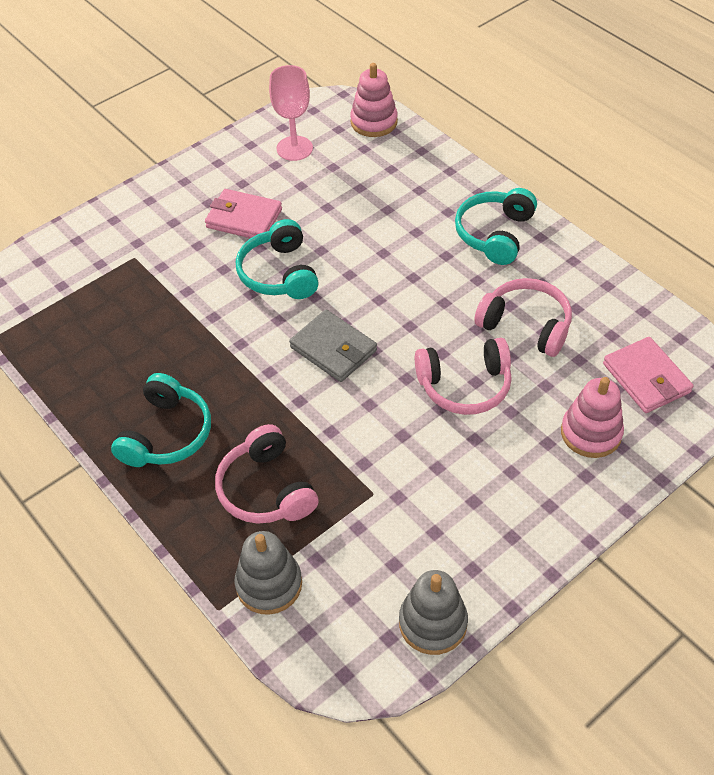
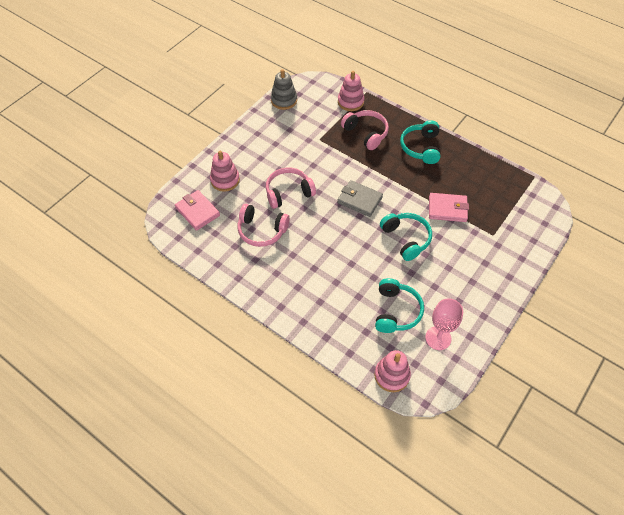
camera: 165 degrees right, 5 degrees up
pink wallet [205,189,282,238] -> pink wallet moved to [429,193,469,222]
grey stacking toy [235,531,302,615] -> pink stacking toy [338,71,365,111]
turquoise headphones [455,188,537,265] -> turquoise headphones moved to [375,278,424,333]

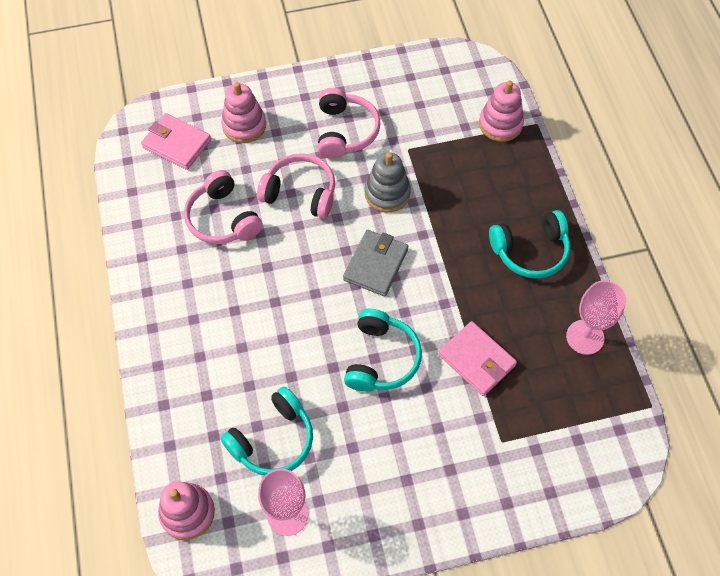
camera: 40 degrees right, 5 degrees up
pink wallet [175,190,220,231] -> pink wallet turned 60 degrees counterclockwise [141,113,211,170]
grey stacking toy [271,69,297,110] -> grey stacking toy moved to [365,152,411,212]
grey wallet [337,180,383,217] -> grey wallet turned 45 degrees clockwise [343,230,408,296]
pink headphones [341,110,389,150] -> pink headphones moved to [318,88,380,159]
turquoise headphones [400,120,441,164] -> turquoise headphones turned 150 degrees counterclockwise [489,210,570,279]
none -> pink goblet [566,280,626,355]

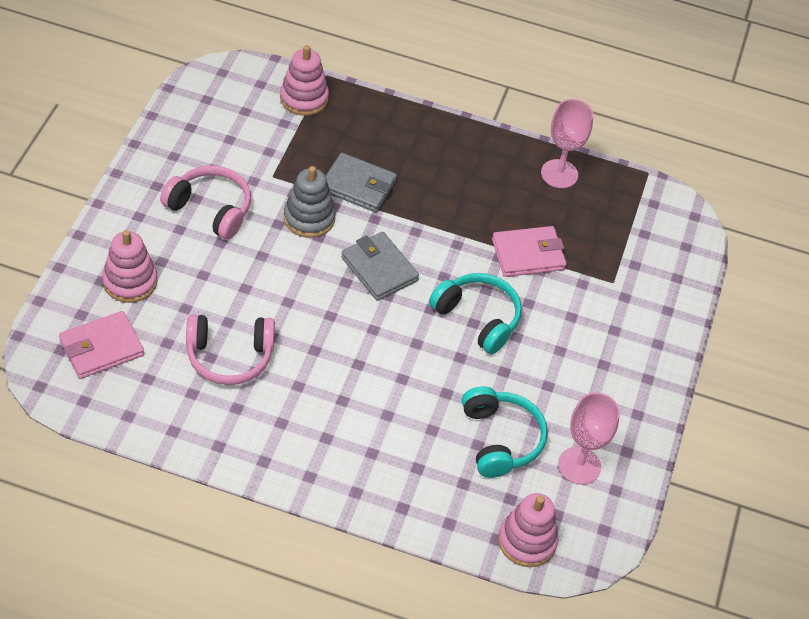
camera: 65 degrees left, 10 degrees down
pink headphones [257,153,335,219] -> none
turquoise headphones [489,210,570,279] -> none
none -> grey wallet [326,153,397,212]

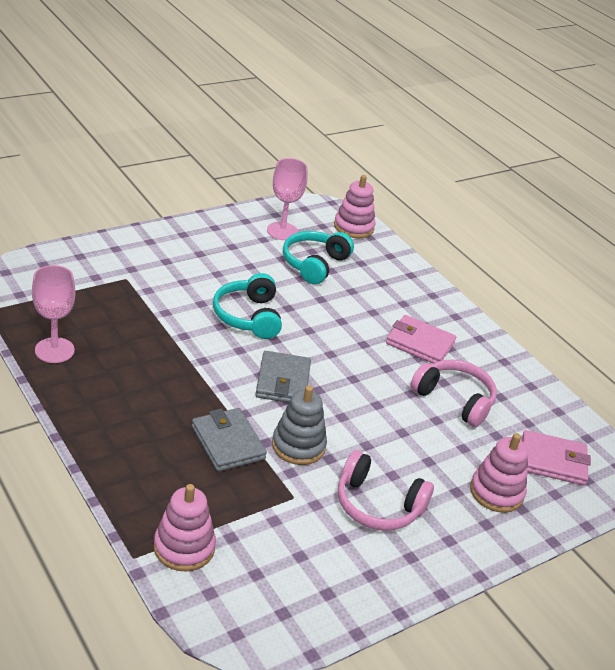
camera: 140 degrees left, 15 degrees down
pink headphones [160,166,251,240] -> pink headphones turned 45 degrees counterclockwise [338,450,434,531]
pink wallet [492,226,567,277] -> pink wallet moved to [386,315,456,364]

